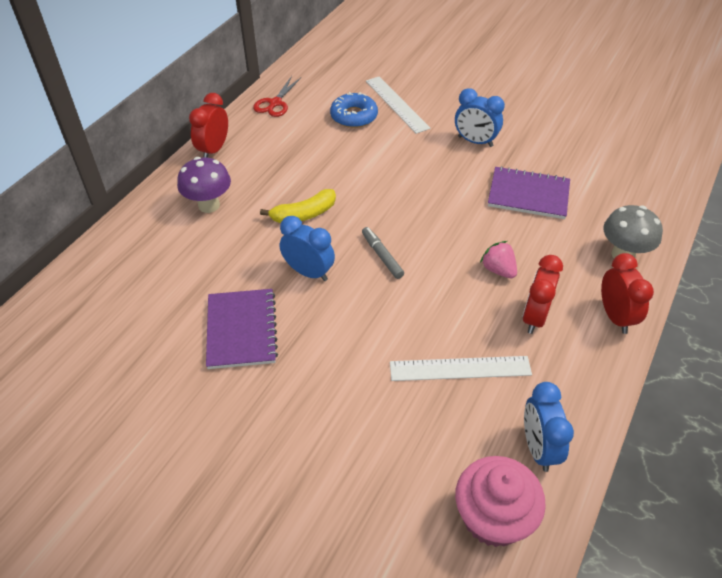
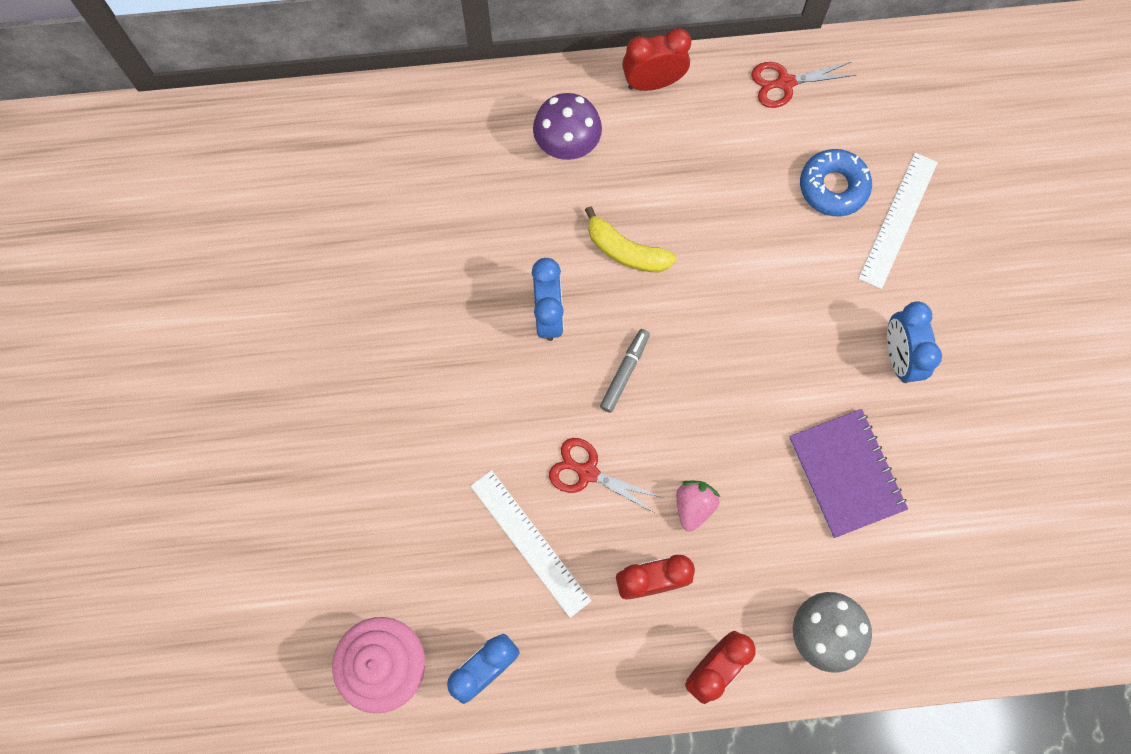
camera: 55 degrees right, 25 degrees up
purple notebook [206,289,278,369] -> none
none -> red scissors [549,438,663,514]

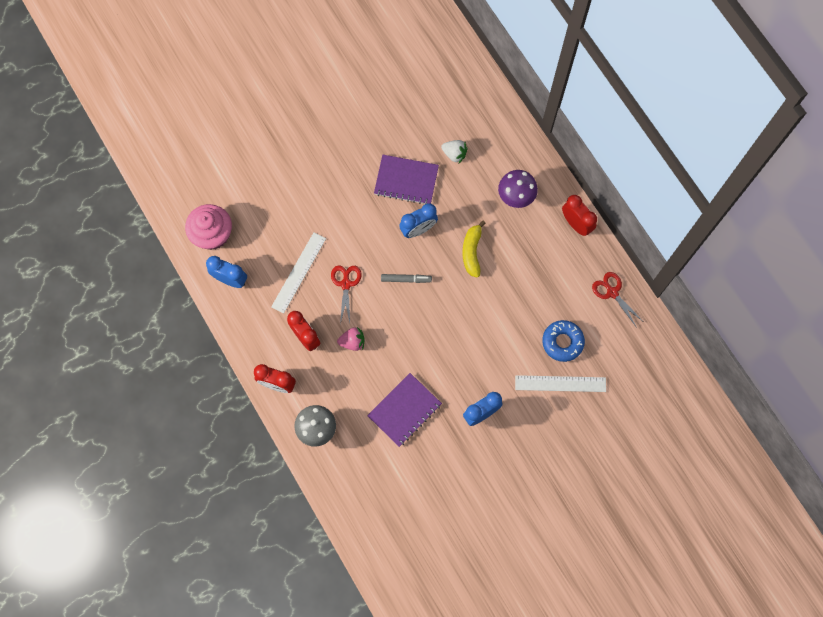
camera: 65 degrees right, 0 degrees up
none -> purple notebook [374,155,439,204]
none -> white strawberry [441,140,468,163]

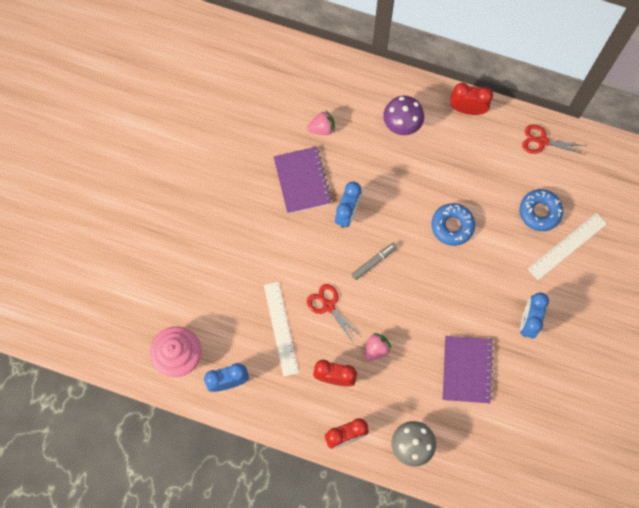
camera: 40 degrees left, 0 degrees up
purple notebook [374,155,439,204] -> purple notebook turned 75 degrees counterclockwise [274,147,332,214]
white strawberry [441,140,468,163] -> pink strawberry [307,111,335,135]
yellow banana [462,220,486,278] -> none
none -> blue donut [431,203,475,246]

